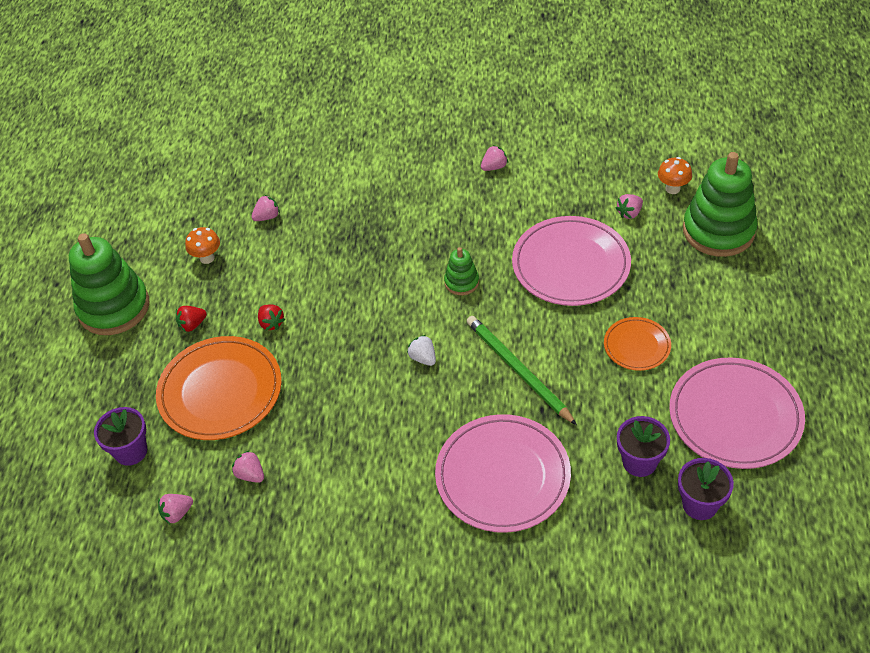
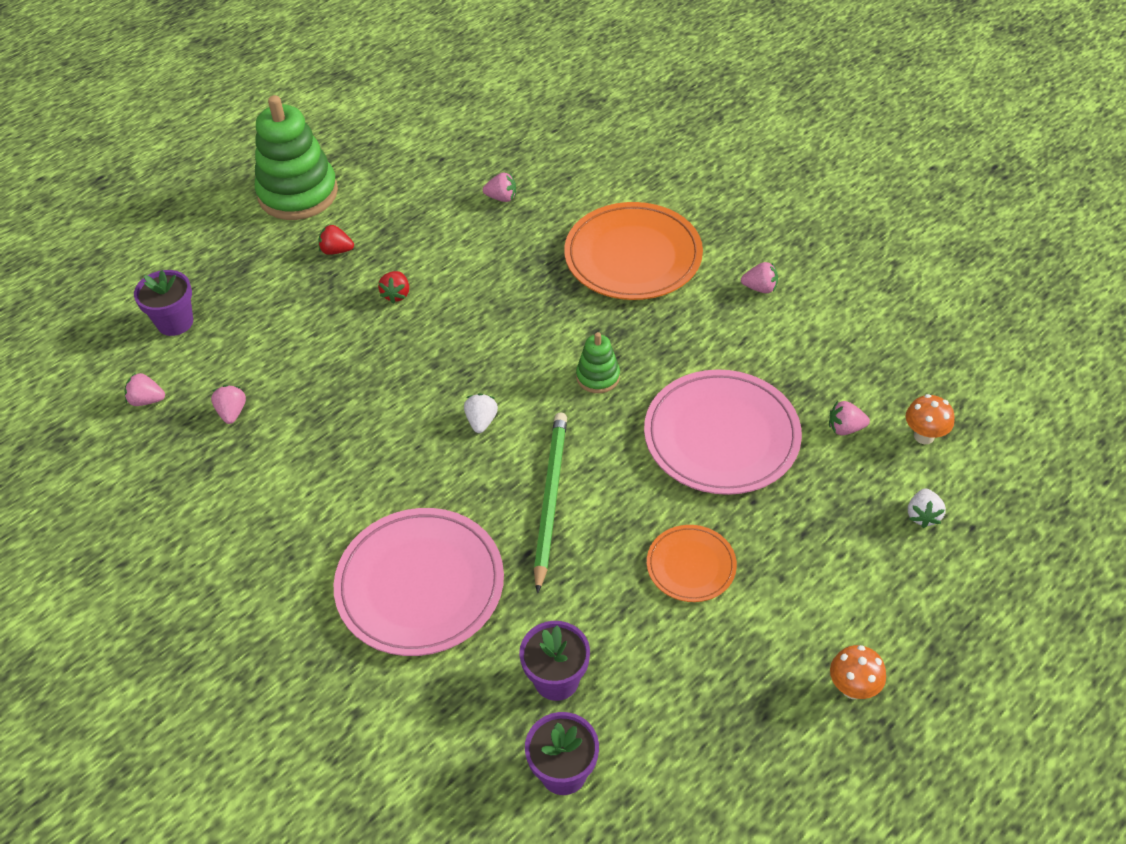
camera: 40 degrees right, 0 degrees up
orange plate [156,336,282,440] -> orange plate moved to [564,202,703,300]
orange mushroom [185,227,220,264] -> orange mushroom moved to [830,645,886,699]
pink plate [669,358,805,469] -> none
green stacking toy [683,152,758,257] -> white strawberry [908,488,946,528]

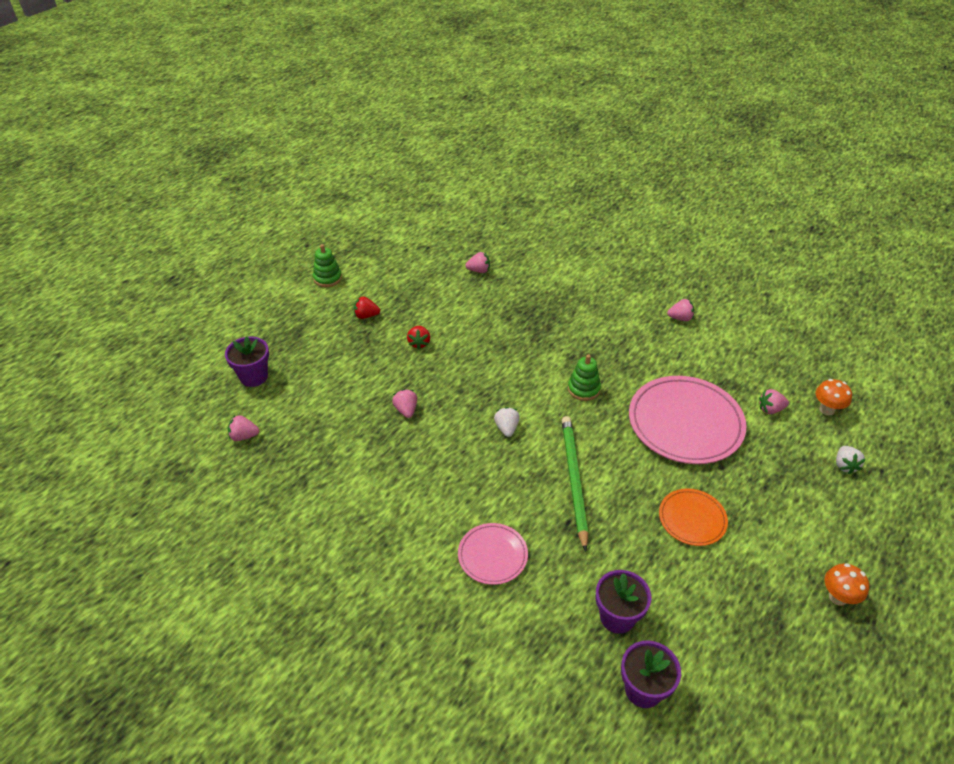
camera: 10 degrees left, 5 degrees down
pink strawberry [211,385,246,424] -> pink strawberry moved to [392,389,417,418]
green stacking toy [255,95,338,220] -> green stacking toy [313,244,342,287], size x0.48
pink plate [334,508,504,656] -> pink plate [458,523,528,585], size x0.53
orange plate [564,202,703,300] -> none

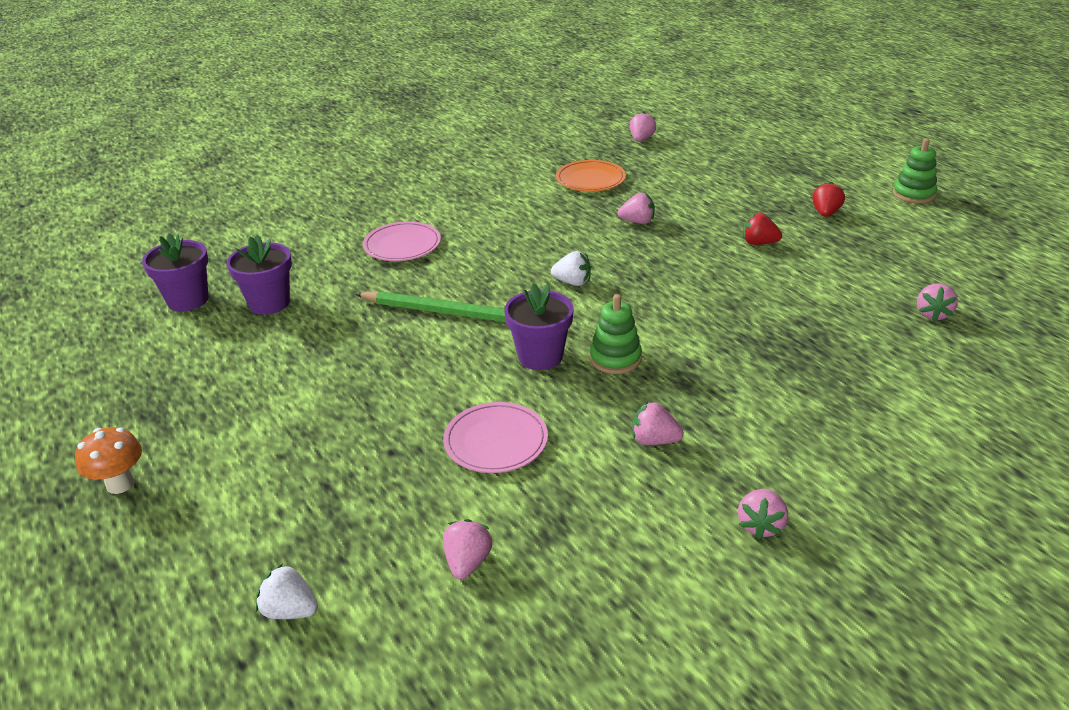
camera: 110 degrees right, 10 degrees down
purple flower pot [225,336,269,387] -> purple flower pot moved to [504,283,574,370]
pink plate [629,376,747,464] -> pink plate [443,402,548,473], size x0.53
orange plate [659,488,728,546] -> orange plate moved to [556,160,626,192]
orange mushroom [815,379,852,416] -> none
none -> pink strawberry [632,401,684,445]

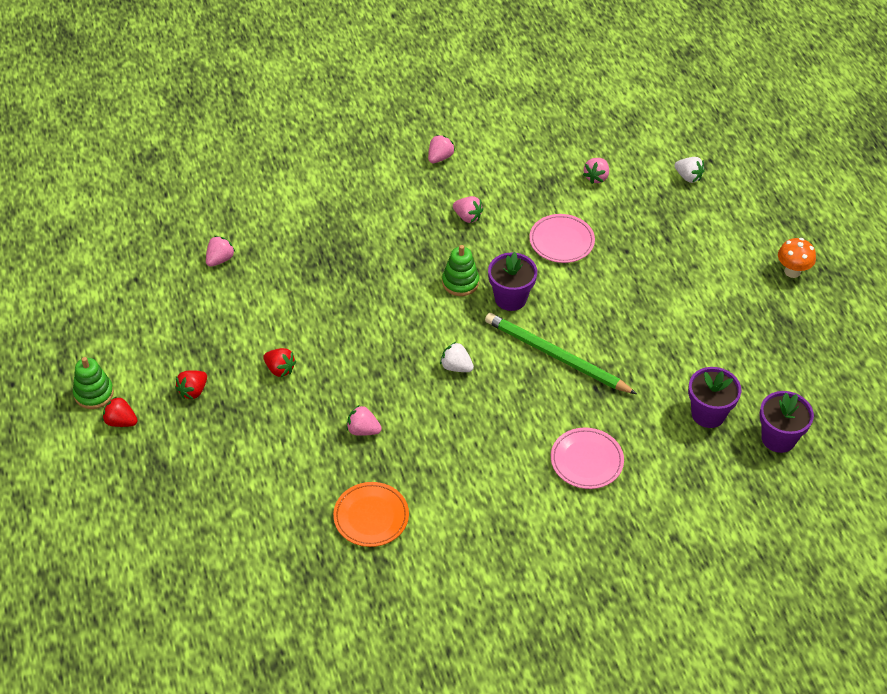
camera: 165 degrees left, 15 degrees up
pink strawberry [630,112,656,142] -> none
none -> red strawberry [102,396,138,427]

